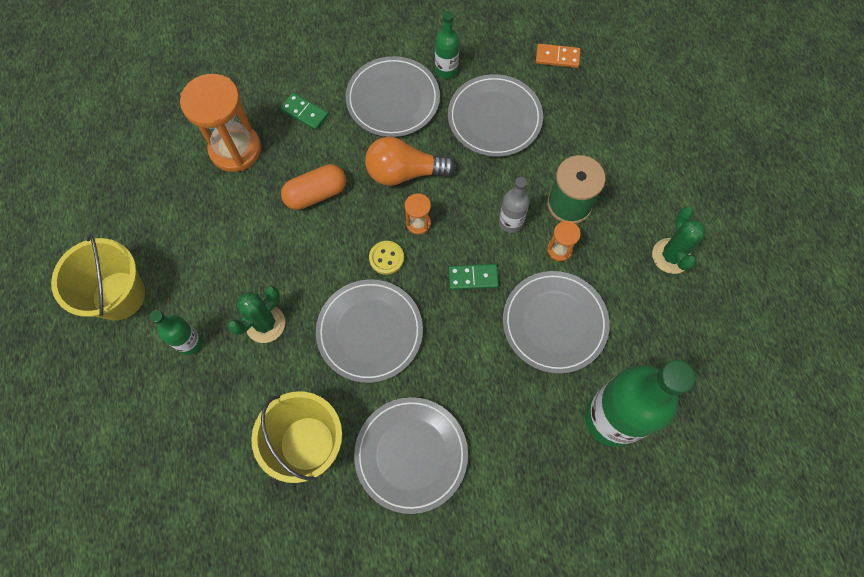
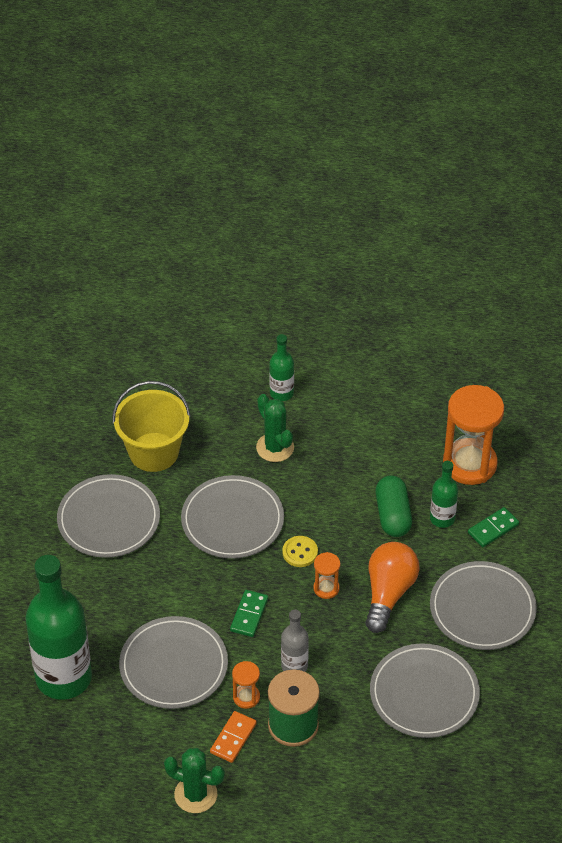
camera: 110 degrees right, 20 degrees down
yellow bucket [51,233,145,320] -> none
orange capsule [281,164,346,210] -> green capsule [375,475,412,537]
green bottle [435,11,459,79] -> green bottle moved to [430,461,458,528]
orange domino [536,44,580,68] -> orange domino moved to [210,711,257,763]

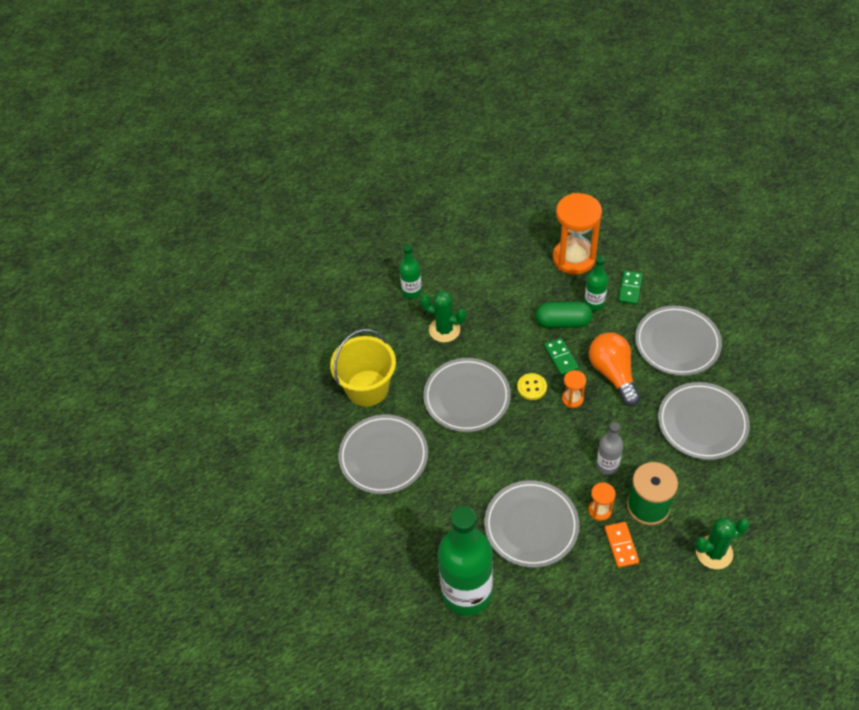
camera: 35 degrees left, 5 degrees up
green cactus [164,748,225,813] -> green cactus moved to [695,517,749,569]
green domino [230,590,268,637] -> green domino moved to [544,338,579,376]
green capsule [375,475,412,537] -> green capsule turned 45 degrees counterclockwise [536,301,592,328]

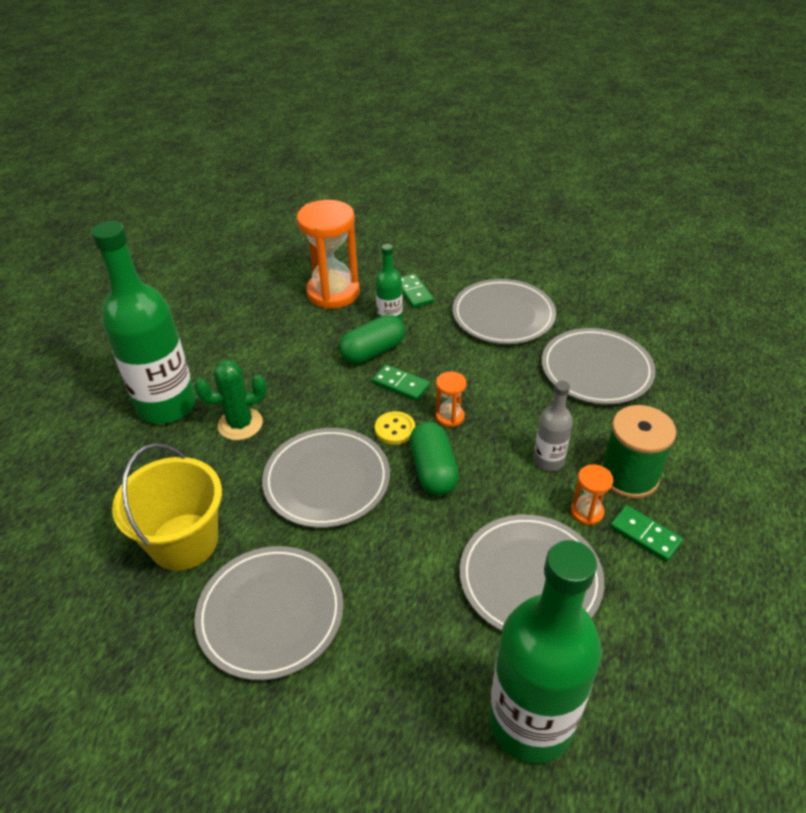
camera: 40 degrees left, 10 degrees down
green bottle [399,244,422,299] -> green bottle [91,221,196,424], size x2.10
orange light bulb [589,332,640,406] -> none
orange domino [604,522,639,568] -> green domino [610,505,683,562]
green cactus [695,517,749,569] -> none
none -> green capsule [409,422,459,496]

